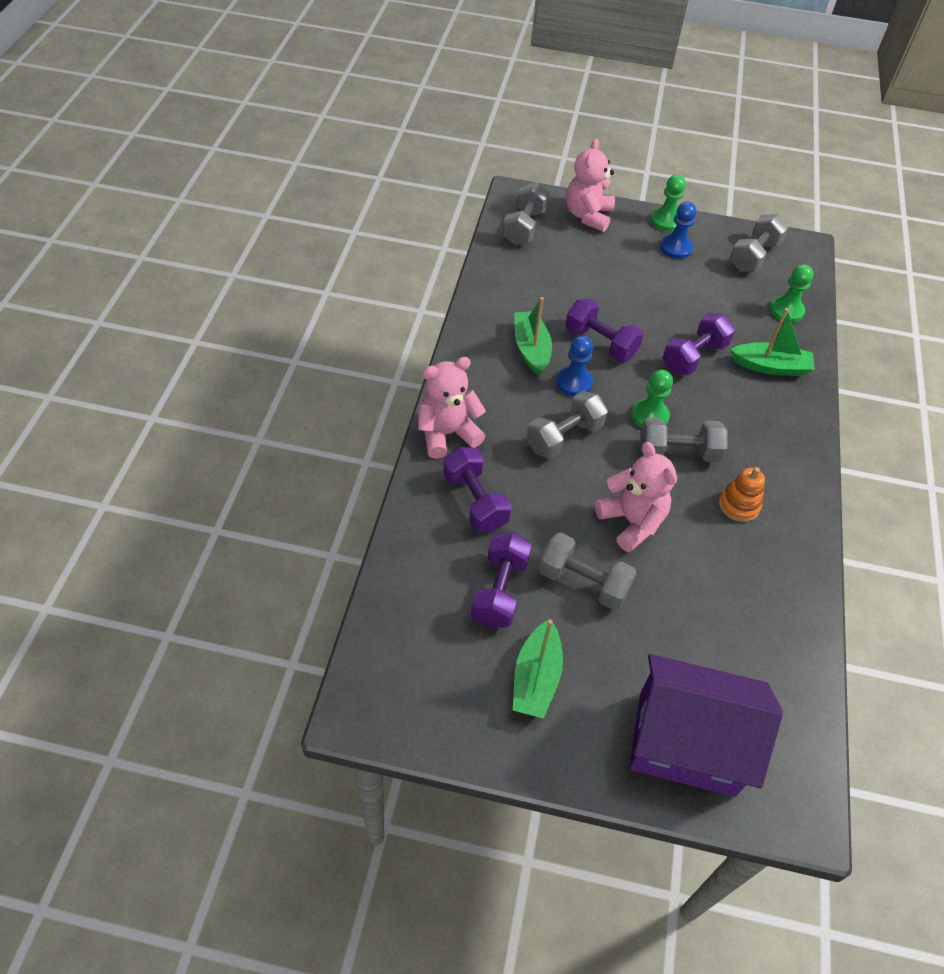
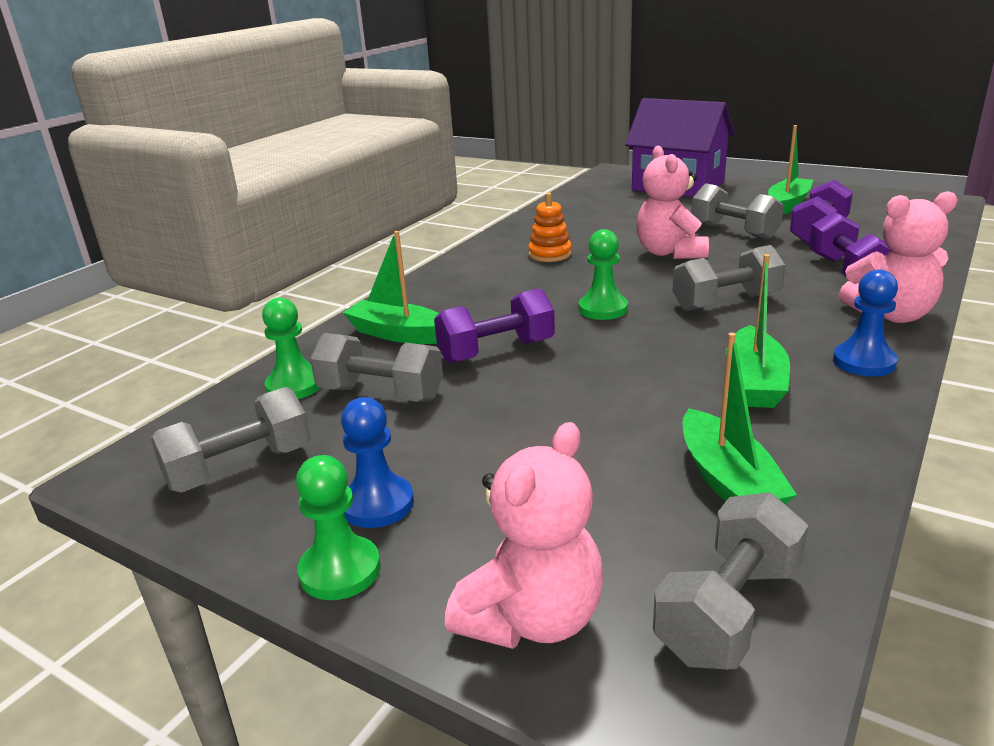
camera: 155 degrees left, 25 degrees down
blue pawn [556,336,593,396] -> blue pawn moved to [833,270,898,376]
purple dumbbell [565,298,644,362] -> none
grey dumbbell [640,418,728,463] -> grey dumbbell moved to [310,333,443,402]
none -> green boat [682,333,797,504]

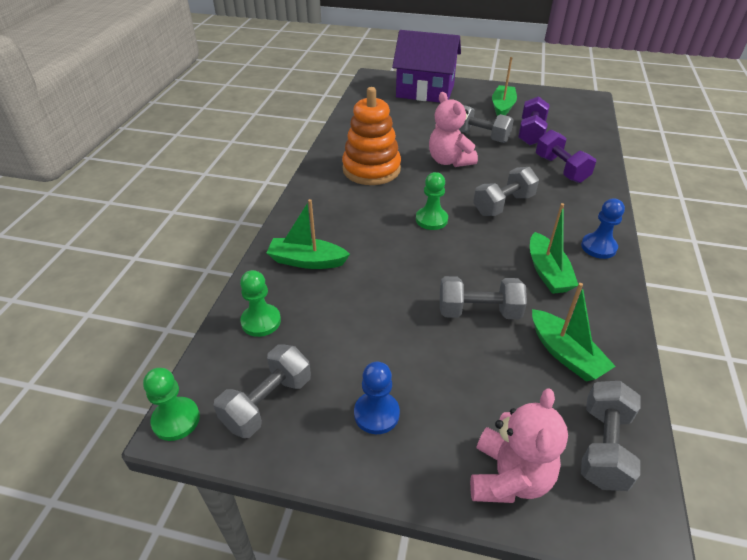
camera: 20 degrees left, 15 degrees up
green pawn [296,455,381,600] -> green pawn moved to [143,368,200,441]
grey dumbbell [310,333,443,402] -> grey dumbbell moved to [440,276,527,319]
purple dumbbell [434,288,555,364] -> none
orange stacking toy [528,192,572,262] -> orange stacking toy [342,87,401,185], size x1.96
pink teddy bear [839,191,958,323] -> none

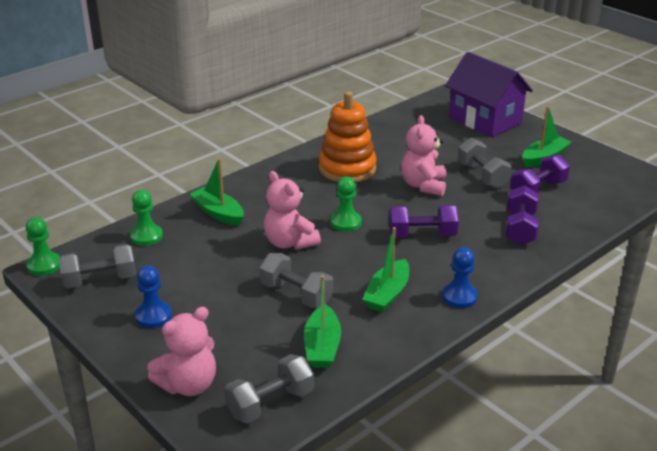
camera: 35 degrees right, 10 degrees down
grey dumbbell [473,167,539,216] -> purple dumbbell [389,205,459,237]
none -> pink teddy bear [264,171,321,250]

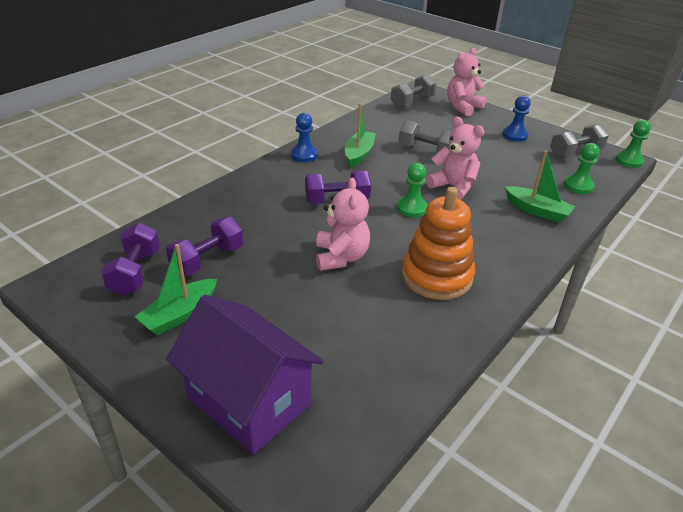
camera: 170 degrees right, 5 degrees up
green boat [304,275,342,368] -> none
grey dumbbell [458,138,512,189] -> none
purple dumbbell [506,185,539,245] -> purple dumbbell moved to [101,223,160,296]

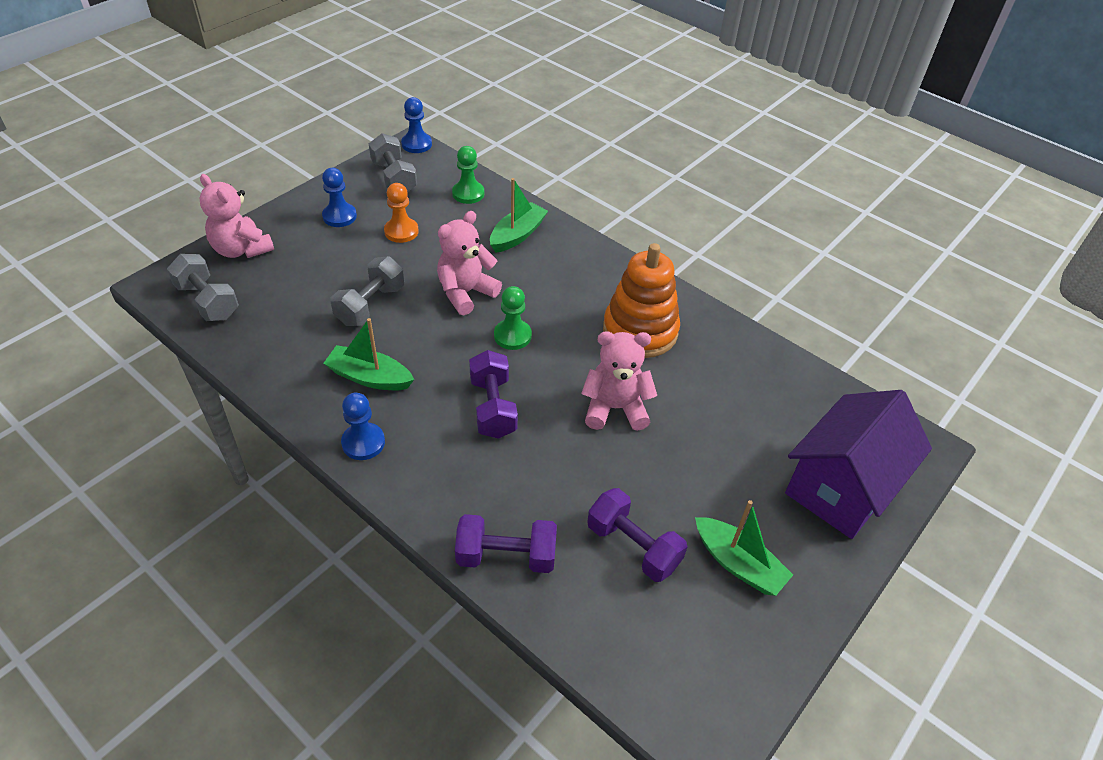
camera: 90 degrees left, 10 degrees up
purple dumbbell [101,223,160,296] -> purple dumbbell moved to [455,514,557,573]
green pawn [615,120,651,168] -> blue pawn [401,97,432,153]
none -> orange pawn [384,183,419,243]

